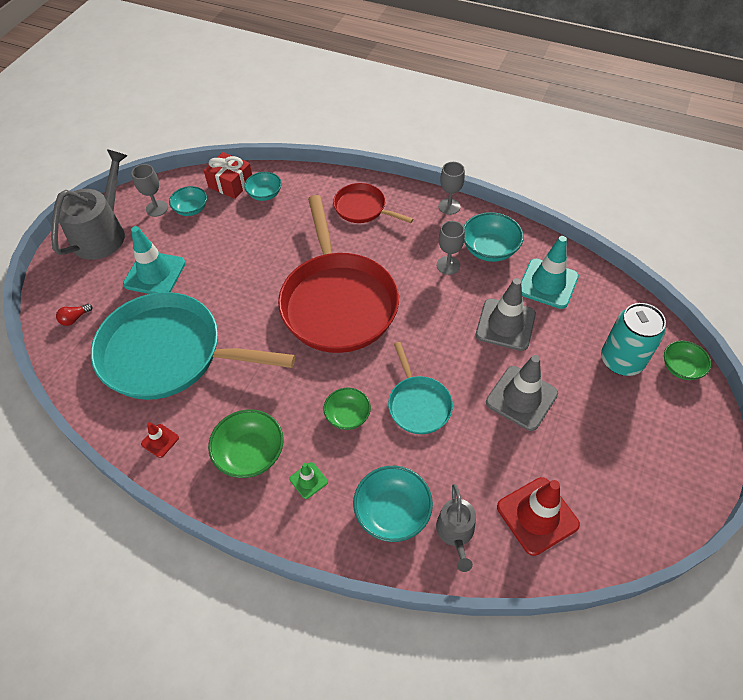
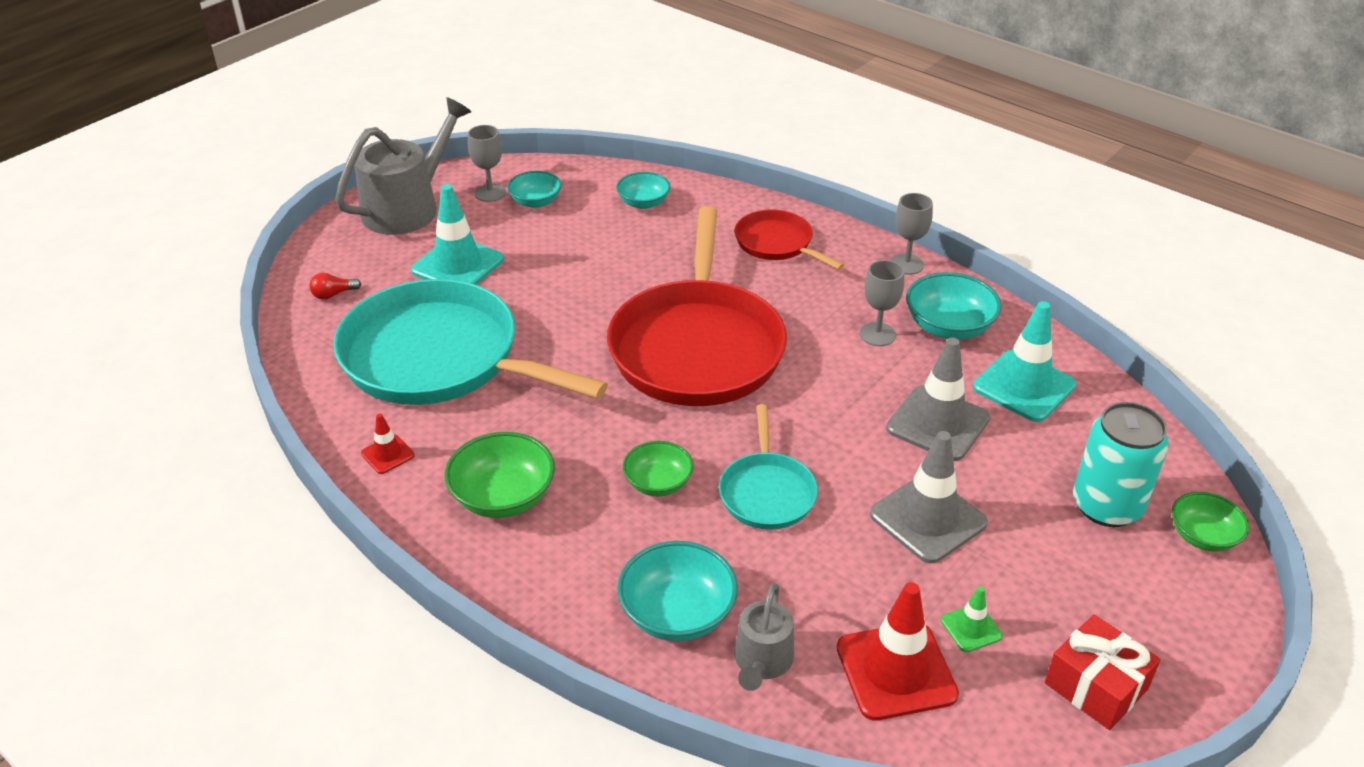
camera: 15 degrees right, 15 degrees down
red gift [204,152,252,199] -> red gift moved to [1045,614,1161,730]
green traffic cone [289,462,328,499] -> green traffic cone moved to [941,586,1003,652]

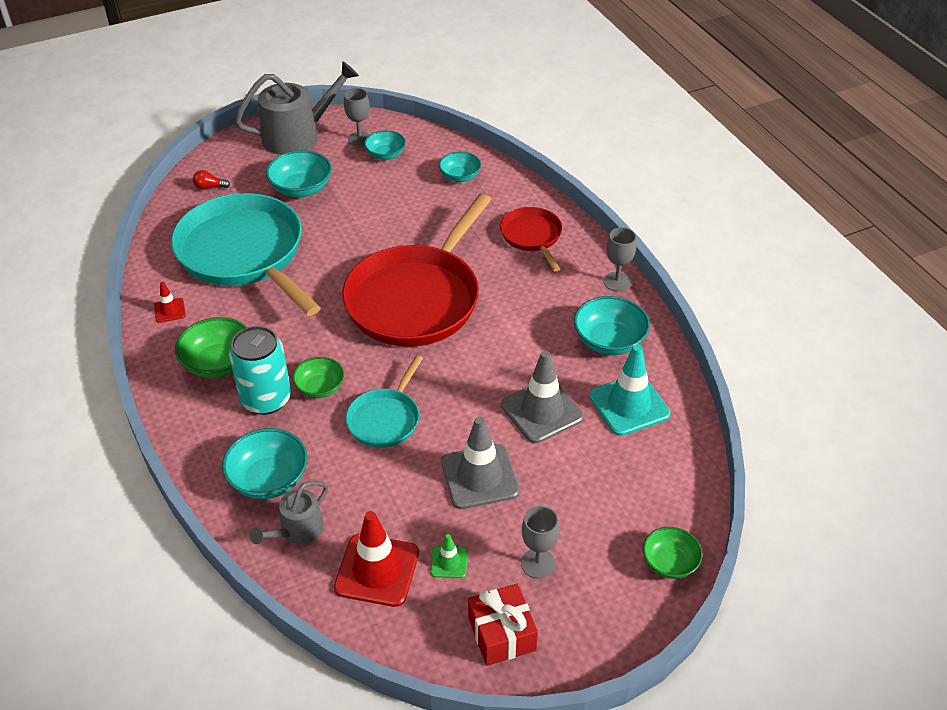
camera: 25 degrees right, 5 degrees up
turquoise traffic cone [411,184,504,285] -> turquoise bowl [266,150,332,197]
grey goblet [860,260,904,346] -> grey goblet moved to [521,506,559,579]
turquoise can [1073,402,1169,527] -> turquoise can moved to [229,326,291,415]

